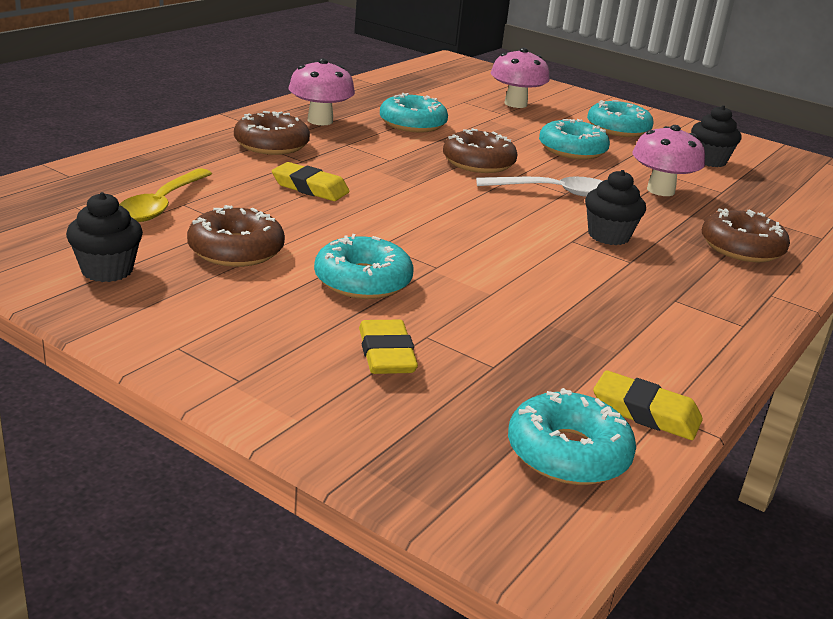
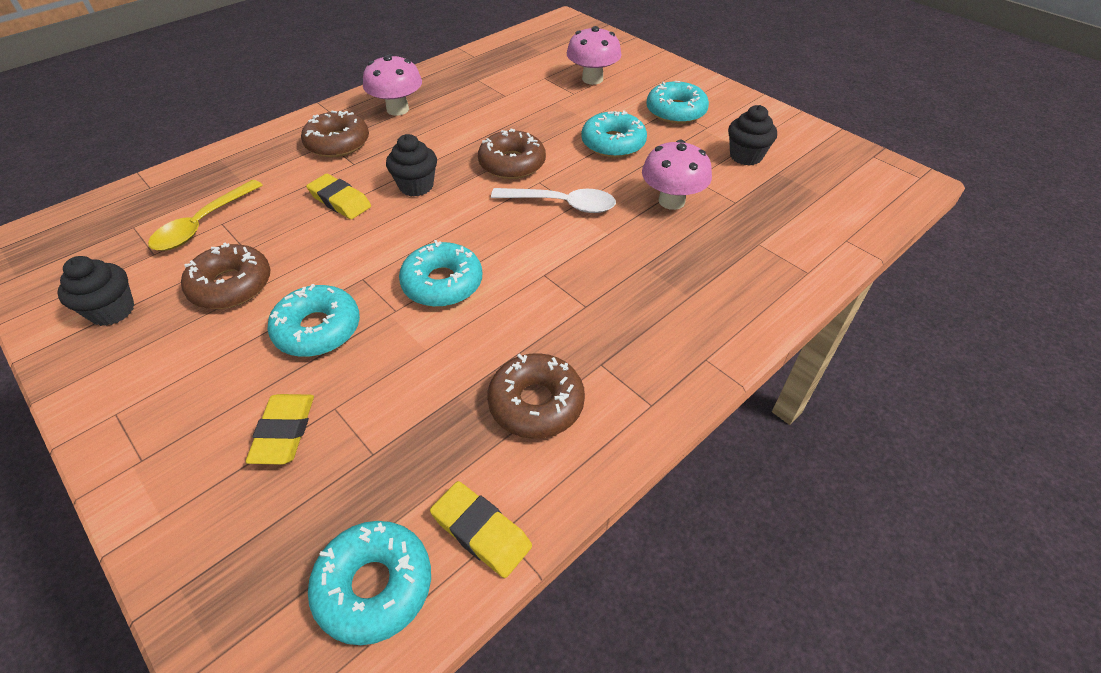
camera: 15 degrees right, 20 degrees up
turquoise donut [380,93,448,133] -> turquoise donut moved to [399,240,482,307]
black cupcake [585,170,646,245] -> black cupcake moved to [386,134,437,197]
brown donut [702,208,790,262] -> brown donut moved to [487,353,585,439]

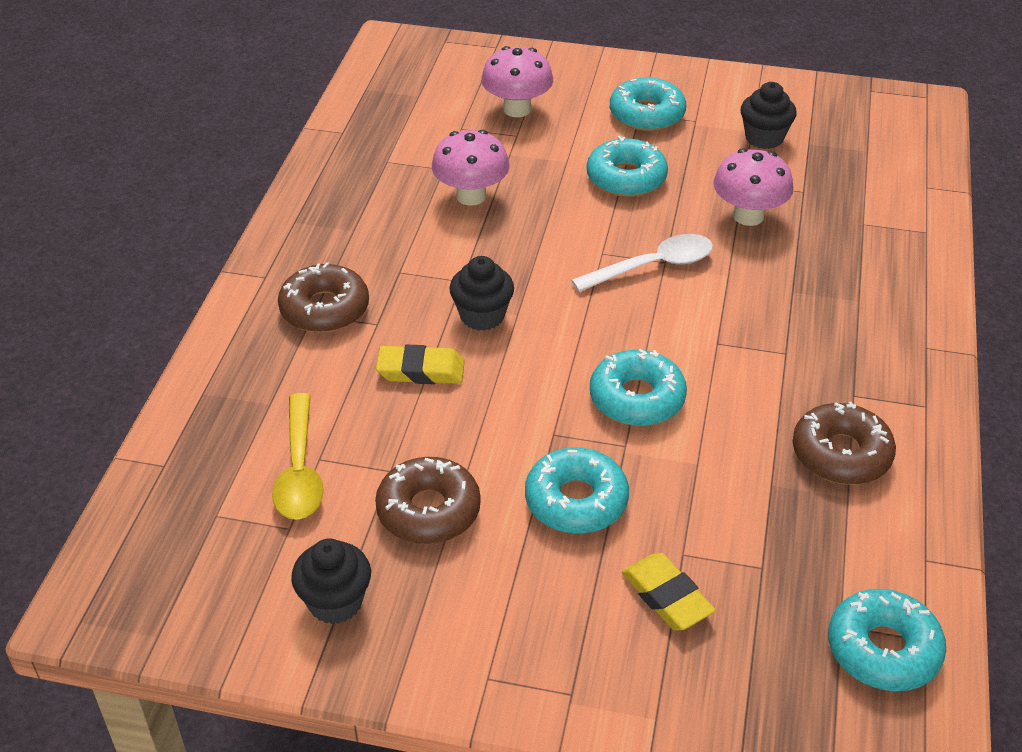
camera: 35 degrees left, 5 degrees down
pink mushroom [363,54,422,116] -> pink mushroom moved to [432,130,510,206]
yellow eraser [430,481,532,578] -> none
brown donut [478,128,546,179] -> none

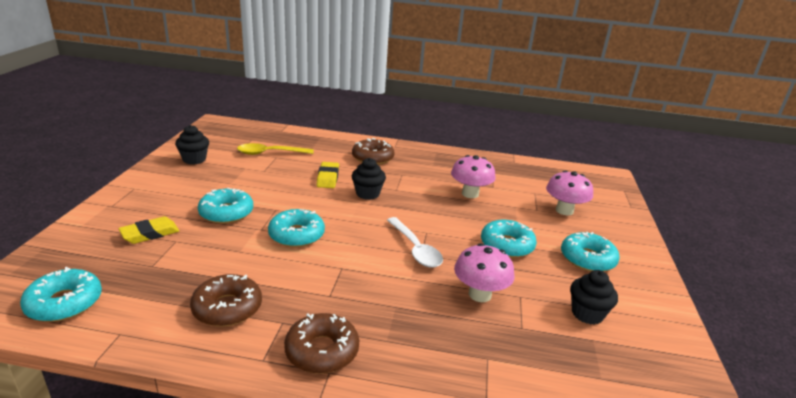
camera: 85 degrees right, 15 degrees down
brown donut [375,457,481,544] -> brown donut moved to [284,313,359,374]

